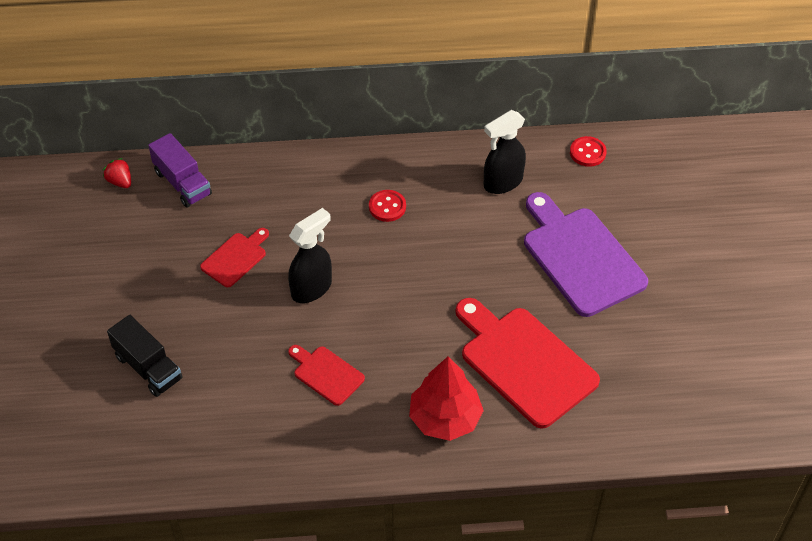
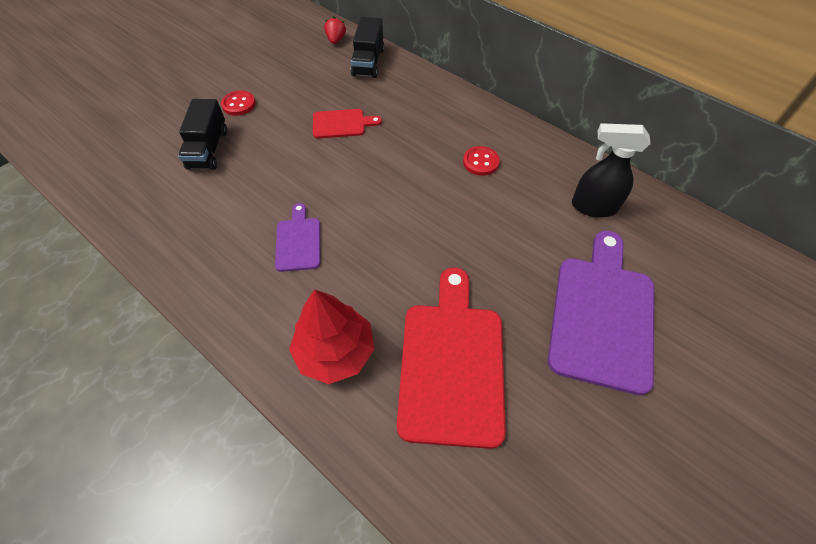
camera: 45 degrees right, 5 degrees up
purple truck [148,133,212,207] -> black truck [351,17,384,78]
black spray bottle [288,208,332,303] -> none
red cutting board [288,345,365,406] -> purple cutting board [275,203,320,272]
red button [570,136,607,167] -> red button moved to [221,90,255,116]

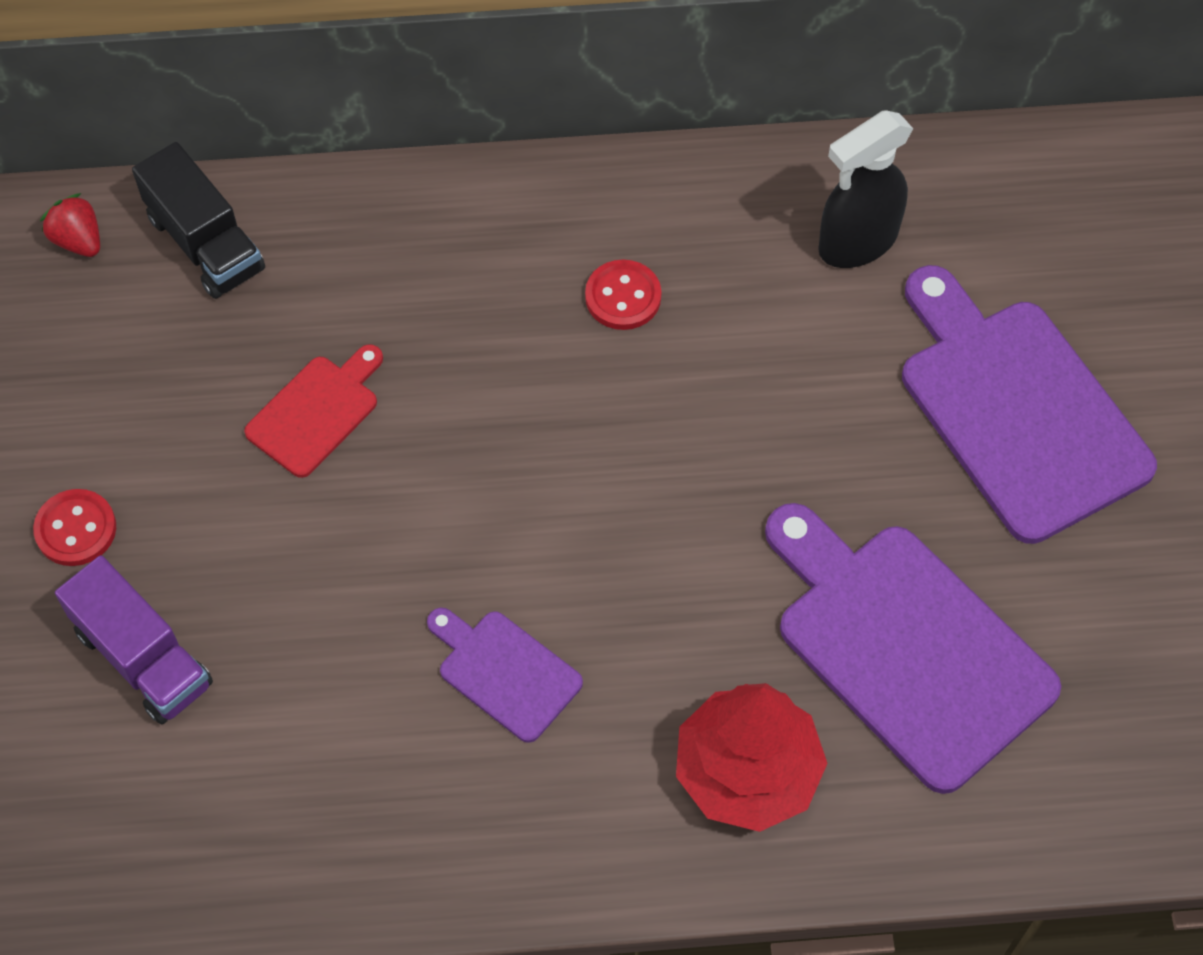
camera: 45 degrees left, 5 degrees up
black truck [178,99,227,170] -> purple truck [55,555,213,725]
red cutting board [397,267,506,449] -> purple cutting board [765,503,1061,794]

